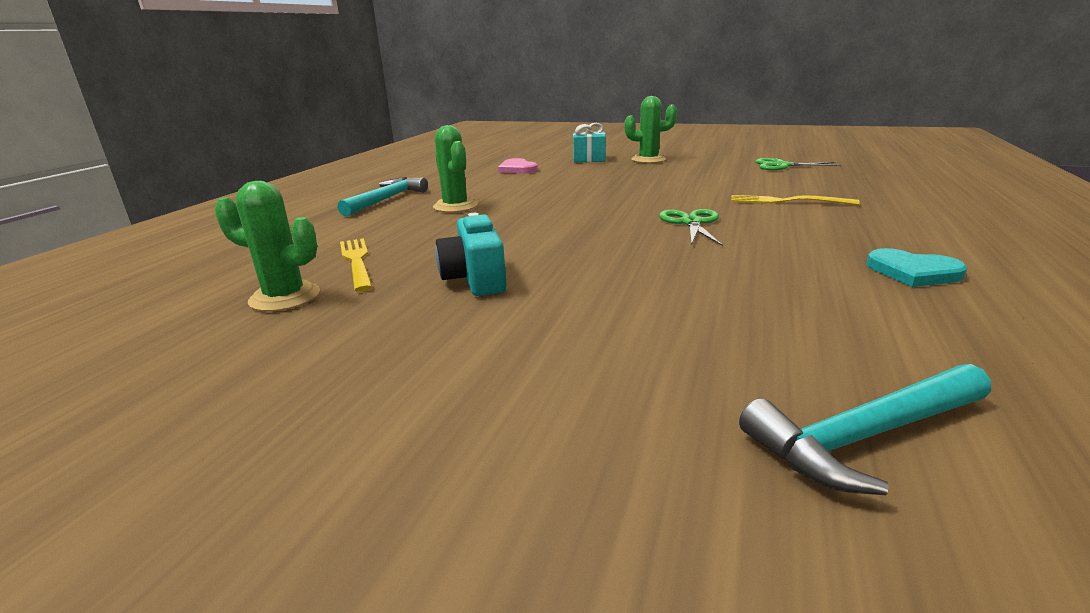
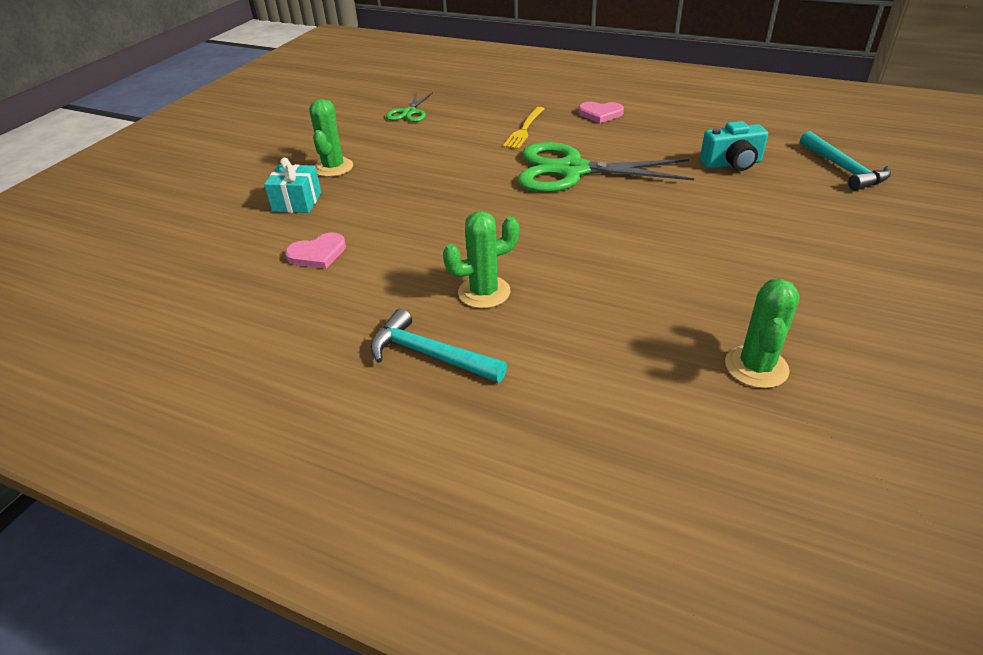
camera: 85 degrees left, 15 degrees up
yellow fork [340,238,372,292] -> none
turquoise camera [435,213,506,296] -> turquoise camera moved to [700,121,768,171]
green scissors [659,209,723,246] -> green scissors [518,142,694,192], size x2.02
turquoise heart [866,248,967,287] -> none
none -> pink heart [578,102,624,123]

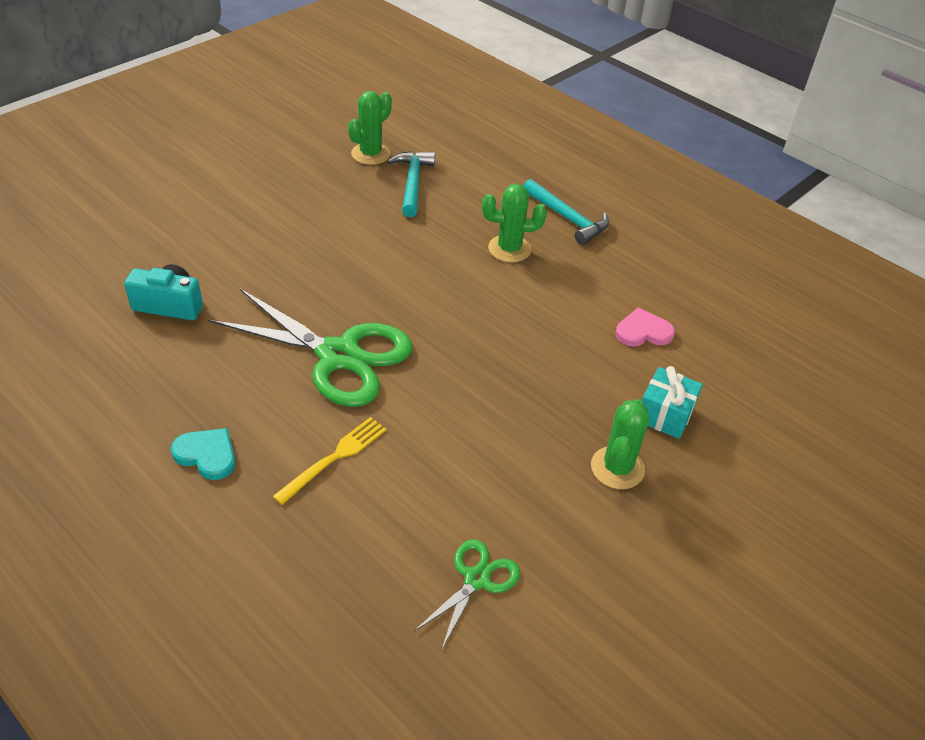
camera: 165 degrees left, 5 degrees up
pink heart [578,102,624,123] -> turquoise heart [171,428,235,480]
turquoise hammer [800,131,891,191] -> turquoise hammer moved to [387,151,435,217]

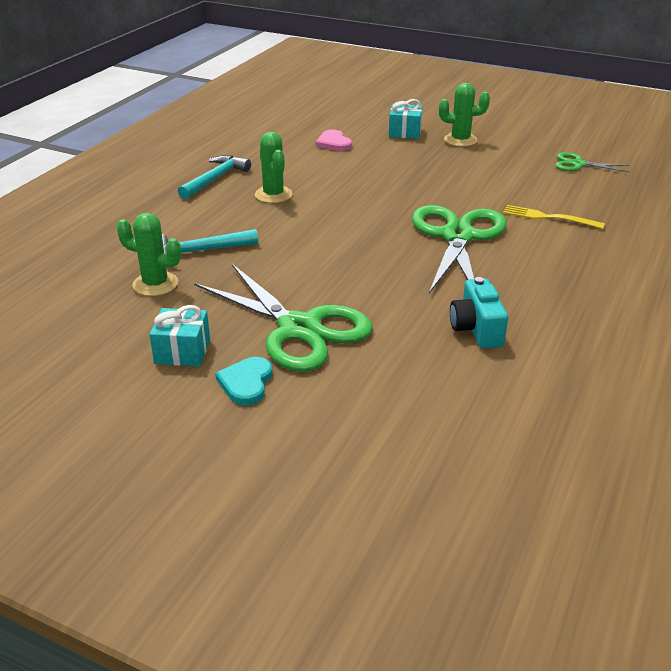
camera: 105 degrees left, 10 degrees down
turquoise heart [171,428,235,480] -> turquoise heart moved to [215,357,272,405]
none -> turquoise gift [149,305,210,366]
none -> green scissors [194,264,373,372]

